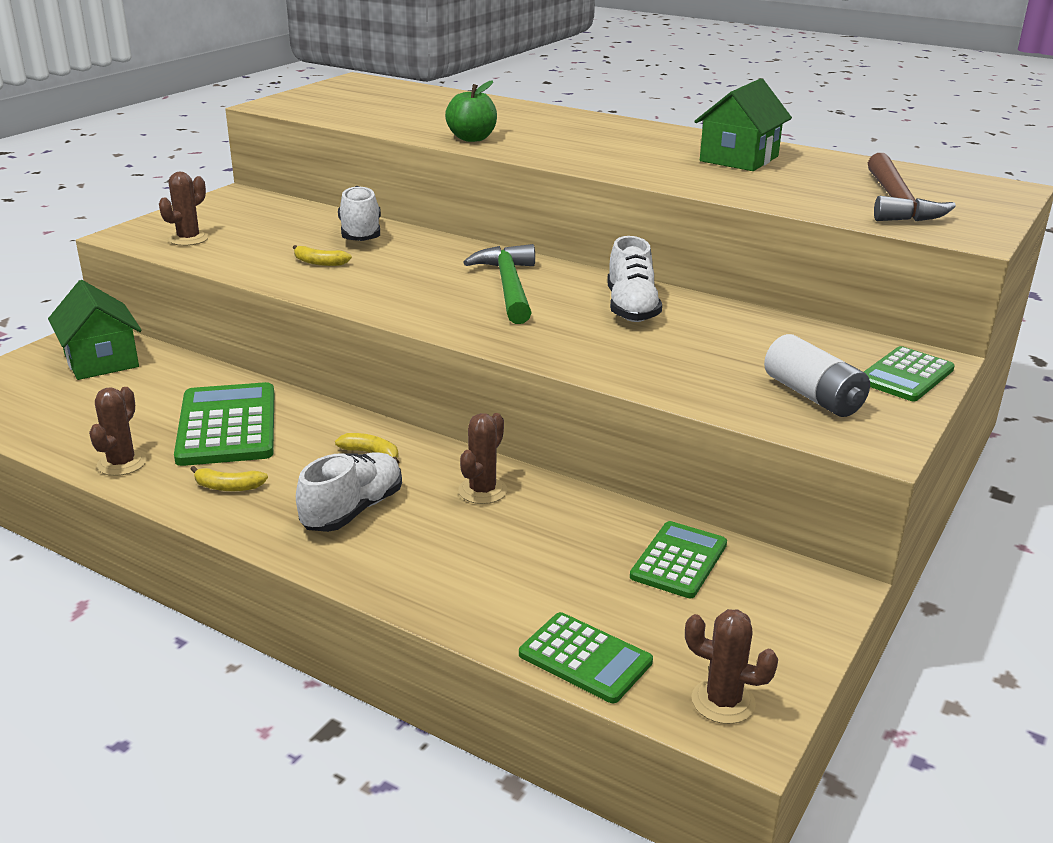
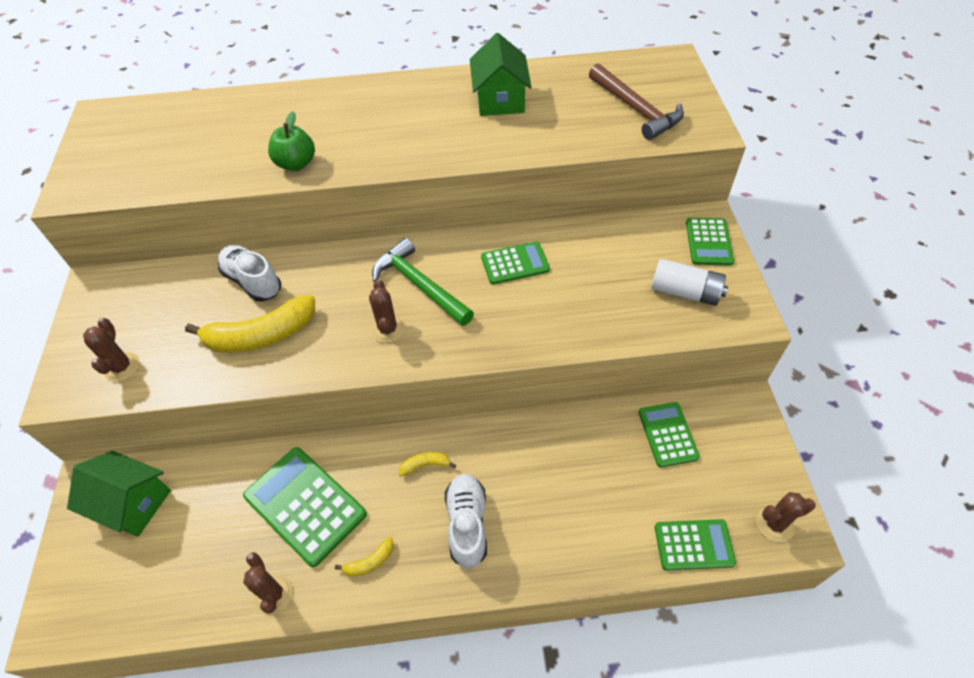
camera: 35 degrees left, 25 degrees up
yellow banana [293,245,352,266] -> yellow banana [185,295,315,353], size x2.26
brown cactus [458,413,507,504] -> brown cactus moved to [369,280,405,343]
white shoe [607,236,662,322] -> green calculator [481,241,550,285]

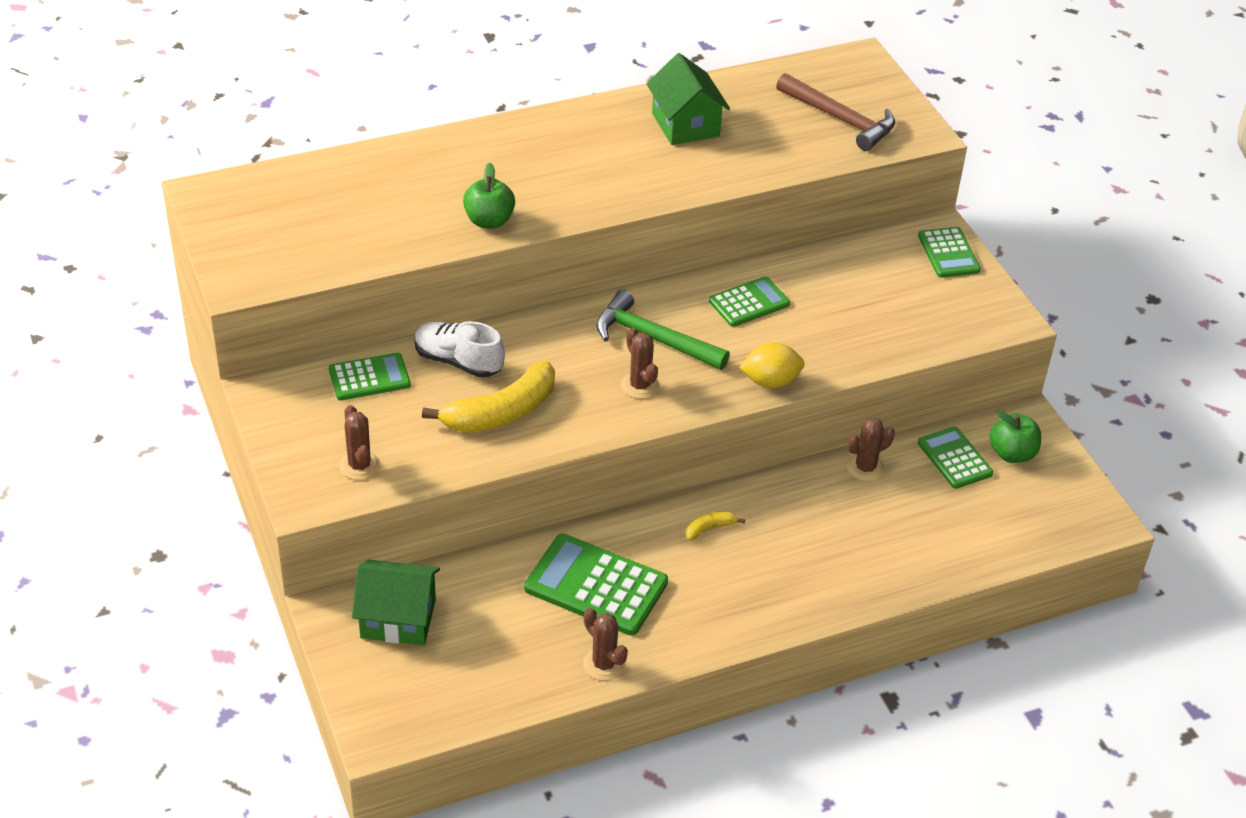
camera: 20 degrees left, 10 degrees down
yellow banana [335,537,394,577] -> none
white shoe [445,474,487,569] -> none
white battery [651,259,728,306] -> none
green calculator [655,519,736,571] -> green calculator moved to [329,353,411,400]
brown cactus [756,492,816,542] -> brown cactus moved to [847,418,895,481]
none -> yellow lemon [739,342,805,388]
none -> green apple [990,411,1041,463]

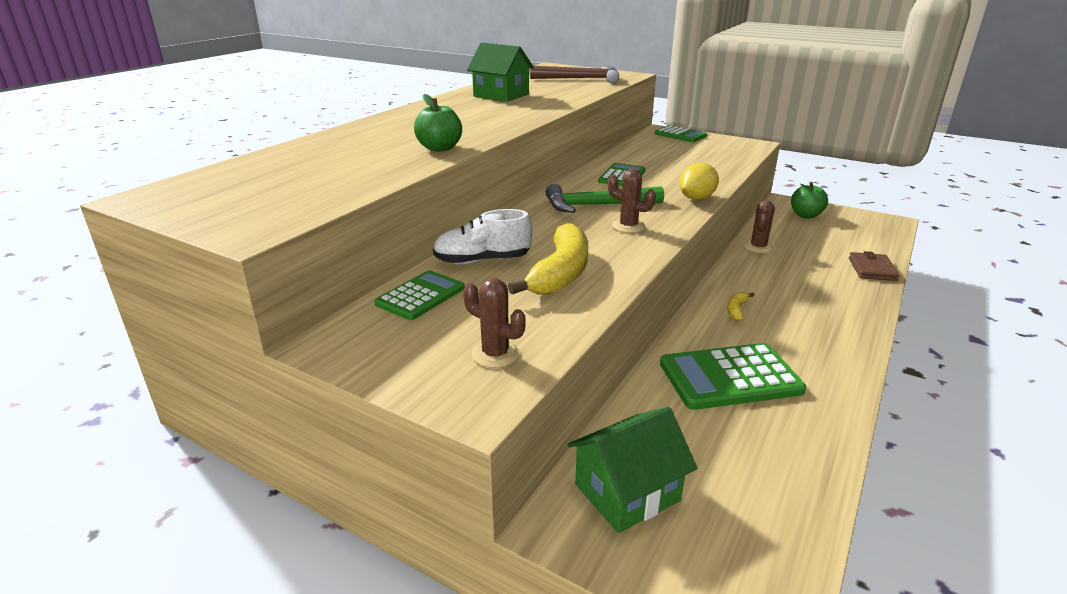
camera: 35 degrees left, 15 degrees down
brown cactus [583,608,628,681] -> none
green calculator [918,426,993,489] -> none
none -> brown wallet [849,251,900,281]

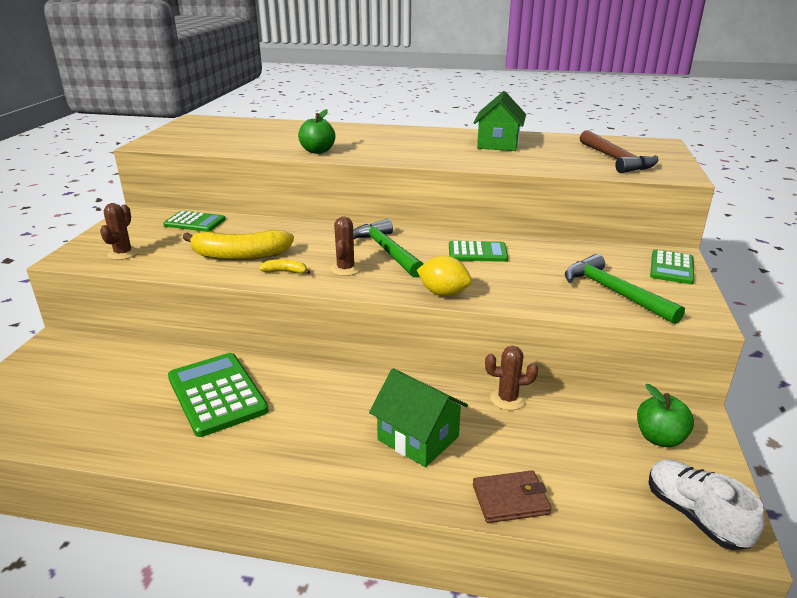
camera: 70 degrees right, 0 degrees up
white shoe [433,209,532,264] -> white shoe moved to [649,459,765,550]
green house [567,407,698,533] -> green house moved to [369,368,468,467]
yellow banana [727,292,754,320] -> yellow banana moved to [259,259,310,274]
none -> green hammer [565,254,685,324]

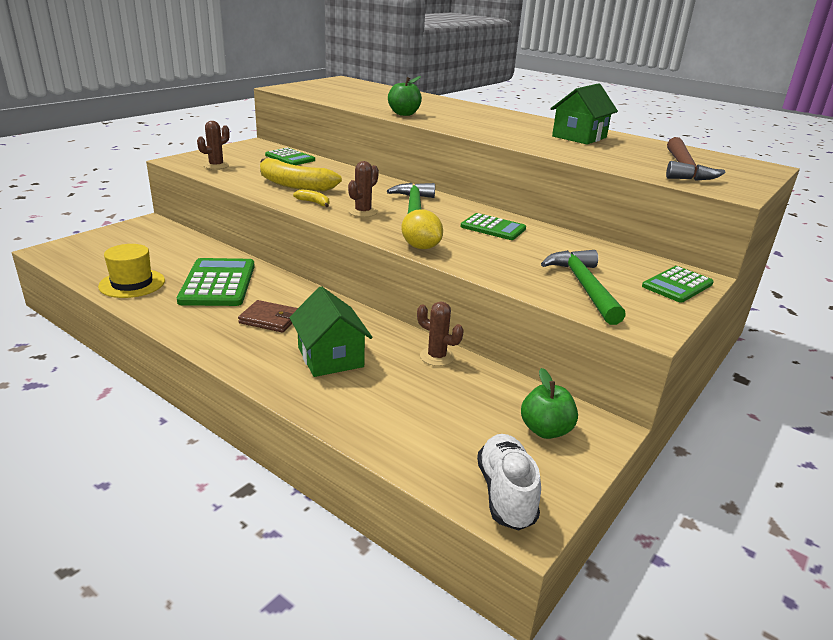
camera: 25 degrees right, 0 degrees up
brown wallet [473,470,551,523] -> brown wallet moved to [238,300,298,333]
none -> yellow hat [98,244,165,298]

